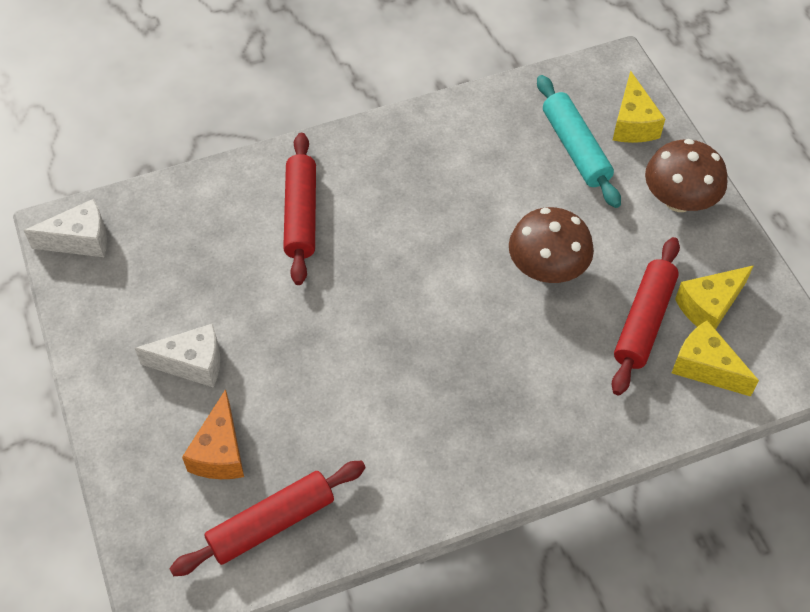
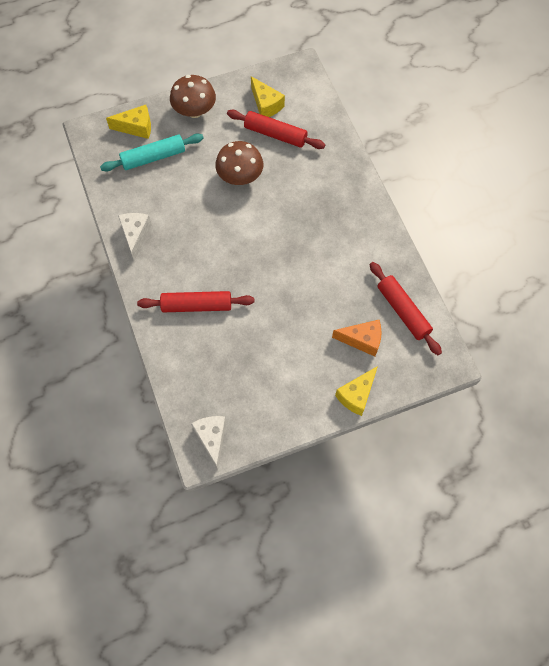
camera: 90 degrees left, 10 degrees up
white cheese [135,323,220,387] -> white cheese moved to [118,213,152,261]
yellow cheese [672,320,759,397] -> yellow cheese moved to [335,366,378,416]

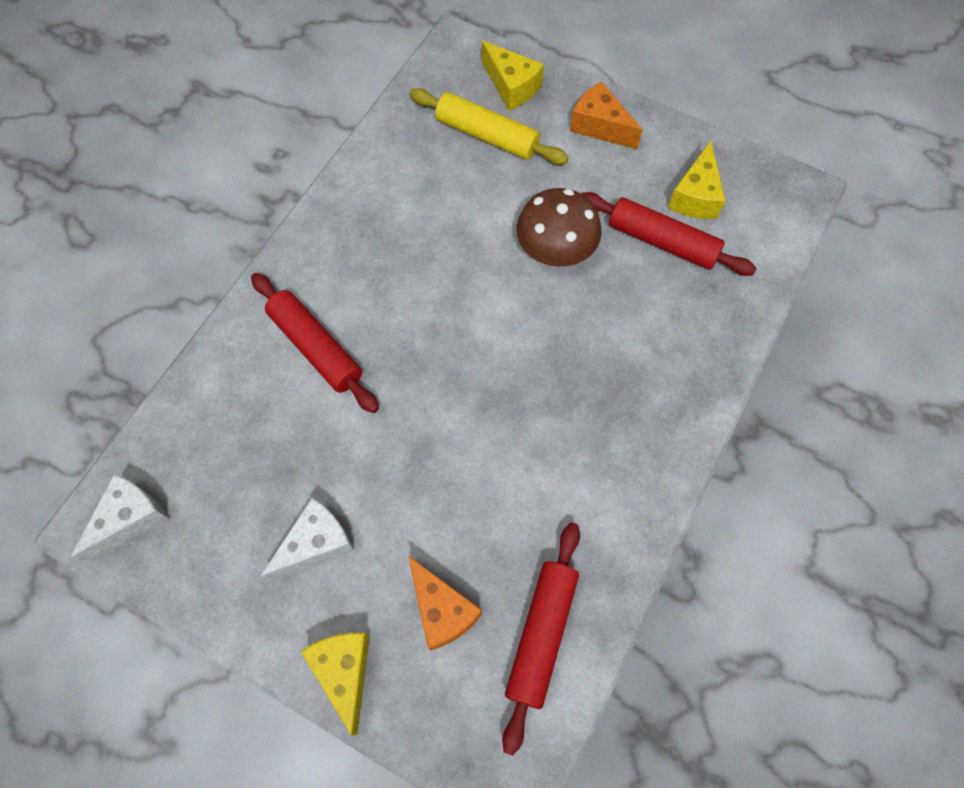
camera: 50 degrees right, 0 degrees up
turquoise rolling pin [100,134,204,172] -> yellow rolling pin [409,88,569,165]
white cheese [118,213,152,261] -> white cheese moved to [261,498,354,582]
brown mushroom [170,75,216,118] -> orange cheese [570,81,643,149]
red rolling pin [227,110,325,149] -> red rolling pin turned 45 degrees counterclockwise [581,192,757,276]
yellow cheese [335,366,378,416] -> yellow cheese turned 75 degrees clockwise [300,633,370,736]

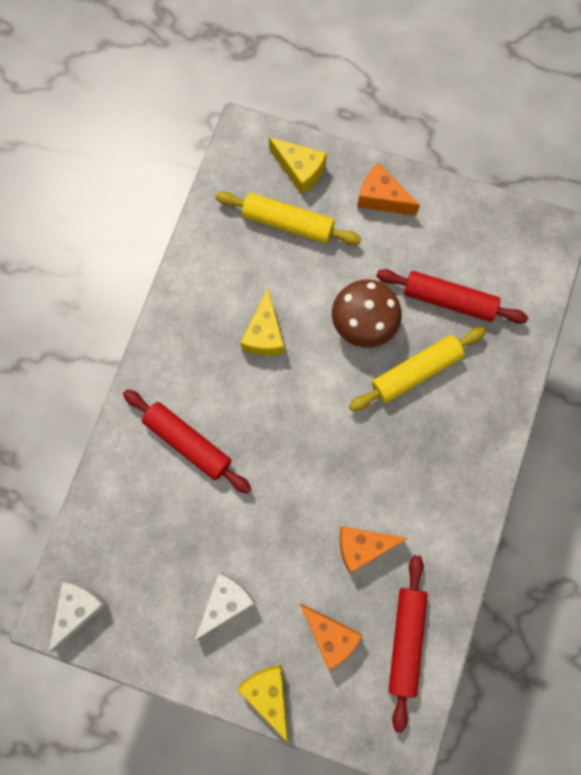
camera: 10 degrees left, 10 degrees up
yellow cheese [668,141,726,219] -> yellow cheese moved to [240,289,284,355]
none -> orange cheese [340,527,408,573]
none -> yellow rolling pin [349,327,486,411]

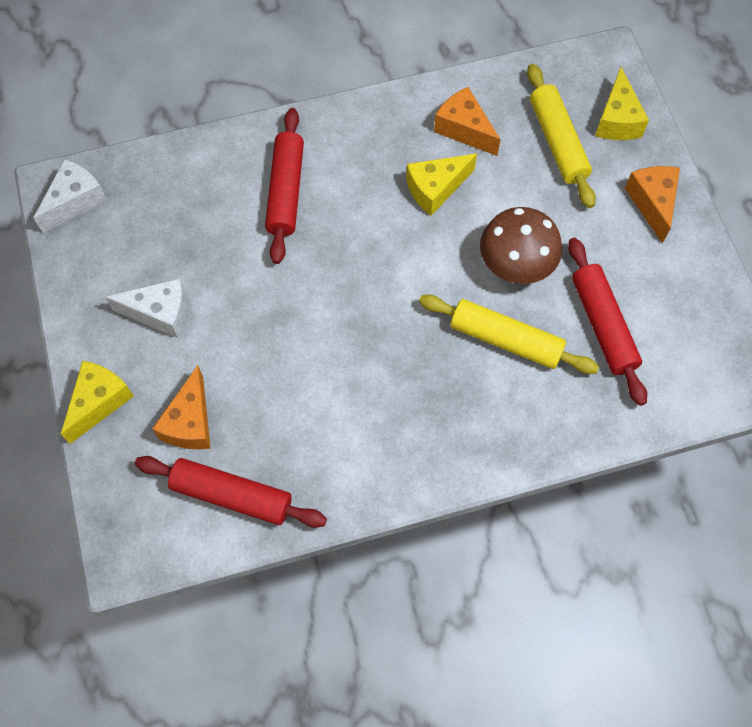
camera: 55 degrees right, 10 degrees down
white cheese [48,581,109,653] -> white cheese turned 45 degrees counterclockwise [34,159,107,233]
orange cheese [340,527,408,573] -> orange cheese moved to [434,87,501,156]
red rolling pin [388,555,428,733] -> red rolling pin turned 45 degrees clockwise [135,456,327,528]

